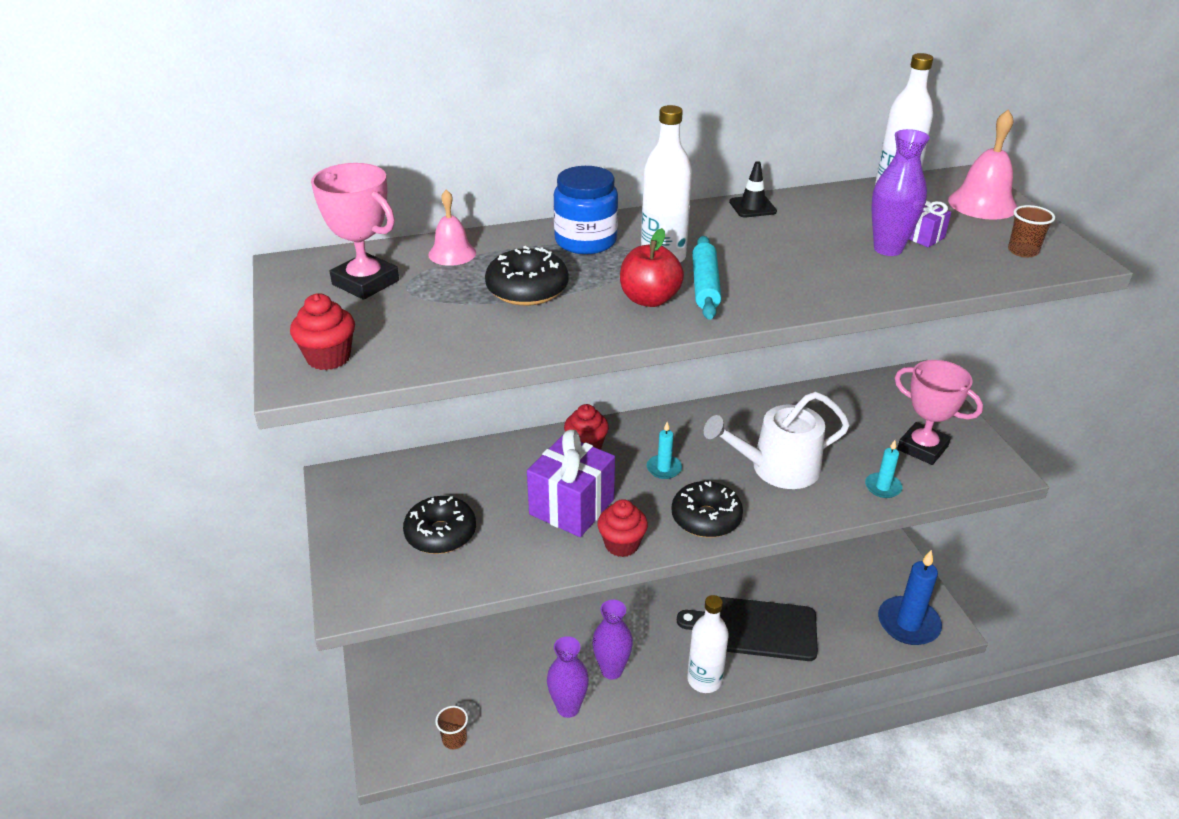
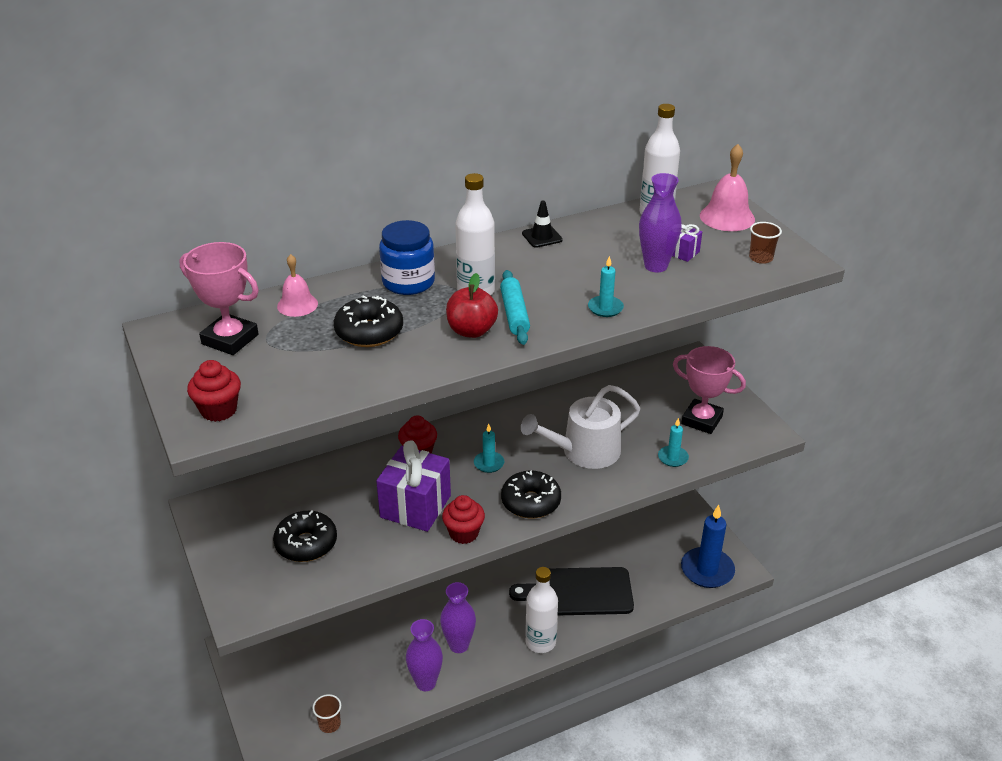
camera: 10 degrees left, 0 degrees up
none -> turquoise candle [588,256,624,317]

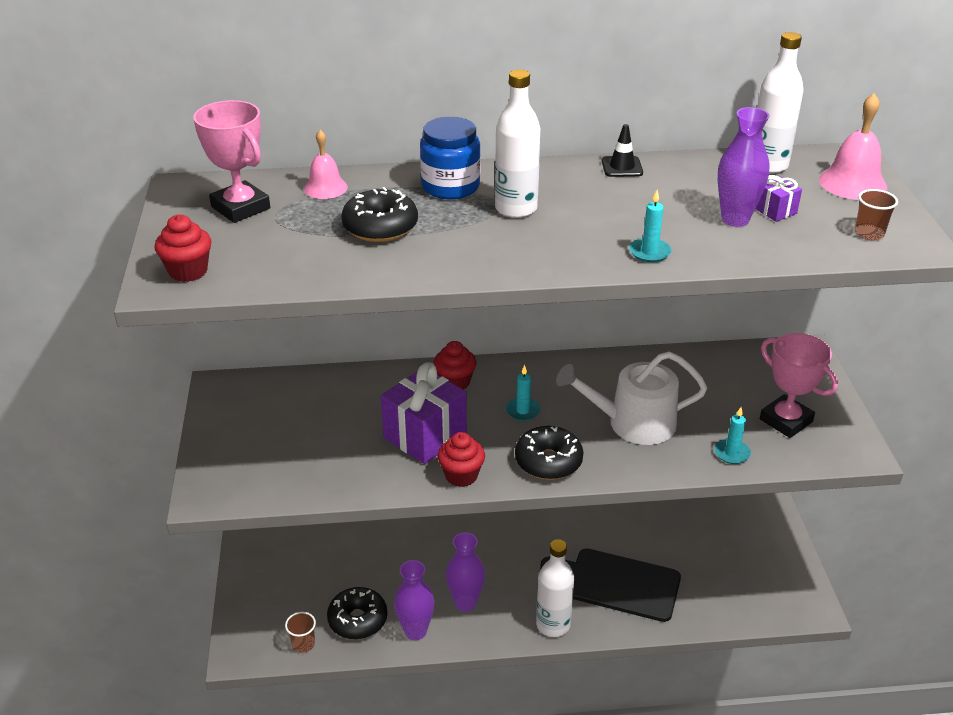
camera: 20 degrees right, 0 degrees up
black donut [273,510,337,562] -> black donut moved to [327,587,387,639]
red apple [446,273,498,338] -> none
turquoise rolling pin [500,270,530,345] -> none
blue candle [681,505,735,588] -> none

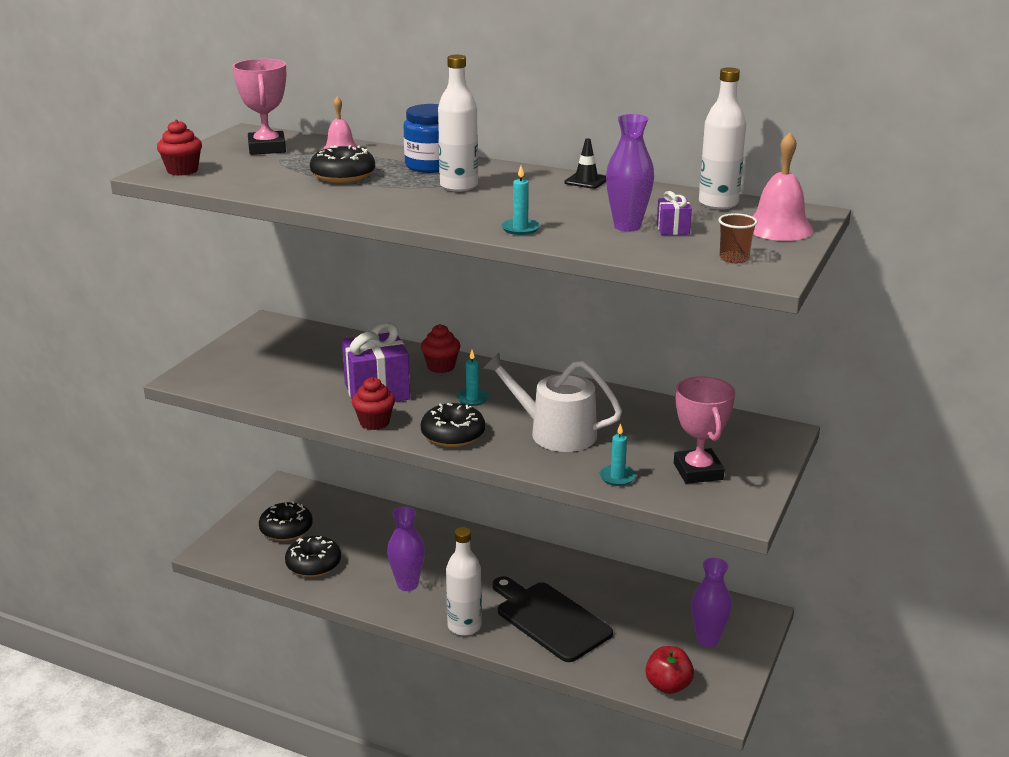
camera: 30 degrees right, 10 degrees down
brown cup [285,612,316,653] -> none
purple vase [394,560,434,640] -> purple vase moved to [691,558,732,647]
none -> black donut [259,501,313,541]
none -> red apple [645,646,694,694]

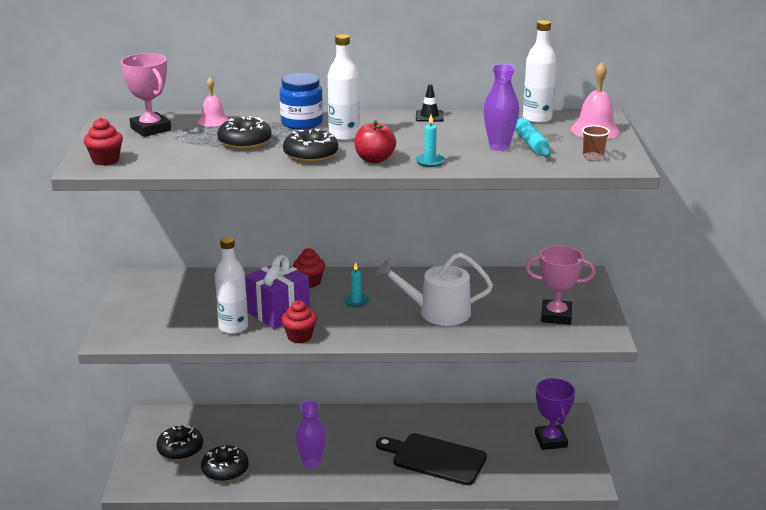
camera: 25 degrees left, 0 degrees up
black donut [421,403,485,447] -> black donut moved to [283,129,338,163]
white bottle [446,527,482,636] -> white bottle moved to [215,237,248,334]
turquoise candle [600,423,636,486] -> none
red apple [645,646,694,694] -> red apple moved to [354,120,396,163]
purple gift [657,191,692,235] -> turquoise rolling pin [515,116,551,157]
pink trophy [674,376,735,484] -> pink trophy turned 45 degrees counterclockwise [525,246,596,325]
purple vase [691,558,732,647] -> purple trophy [535,378,575,450]

